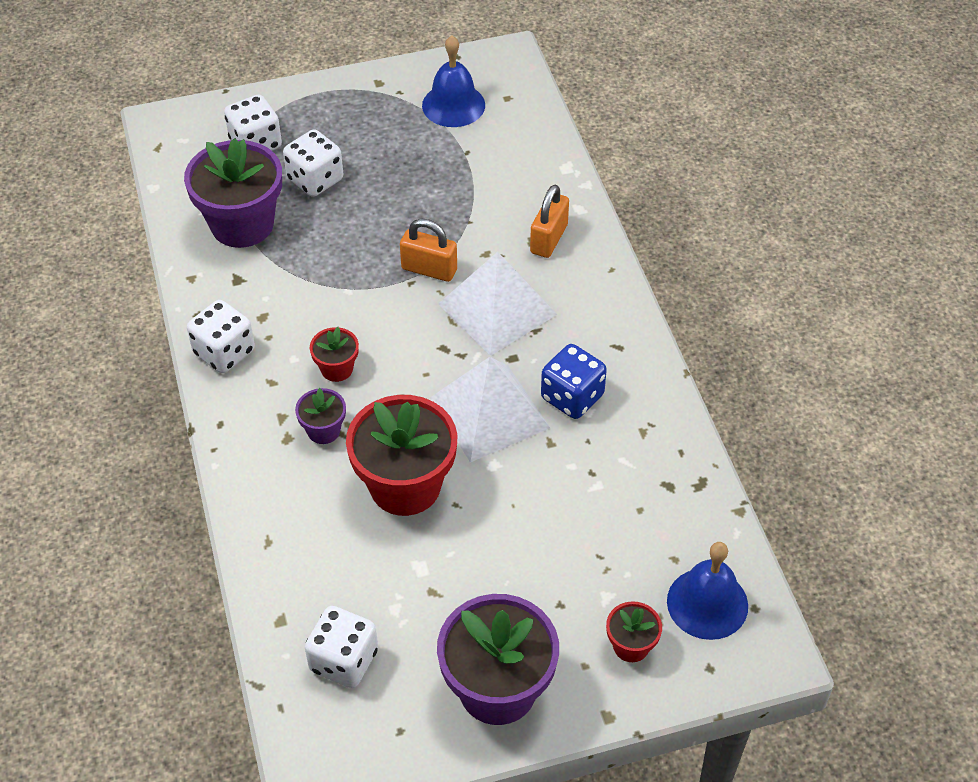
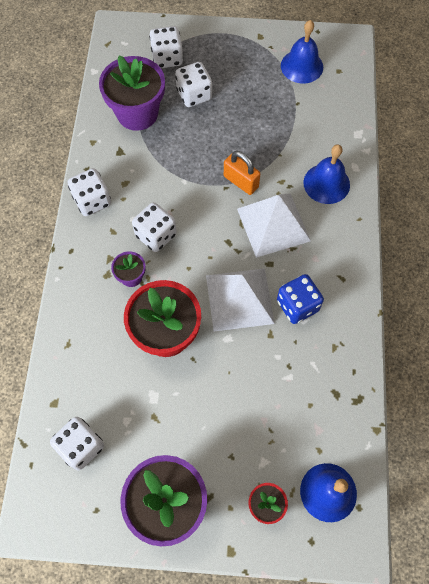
camera: 20 degrees right, 15 degrees up
red flower pot [310,327,359,382] -> white dice [132,202,177,252]
orange padlock [530,185,569,258] -> blue bell [303,144,350,204]

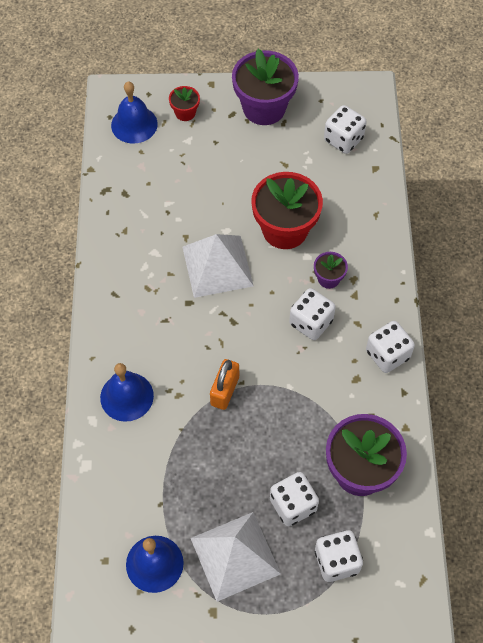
camera: 175 degrees right, 5 degrees down
orange padlock [224,151,260,195] -> orange padlock turned 75 degrees clockwise [210,359,239,410]
white pyramid [237,193,311,258] -> white pyramid moved to [191,512,281,602]
blue dice [277,274,324,324] -> none

